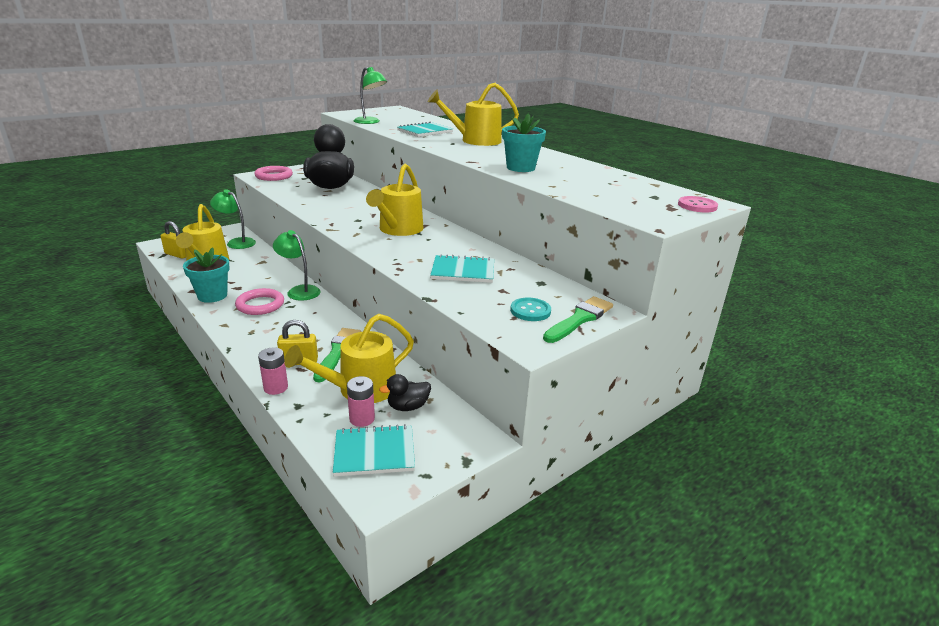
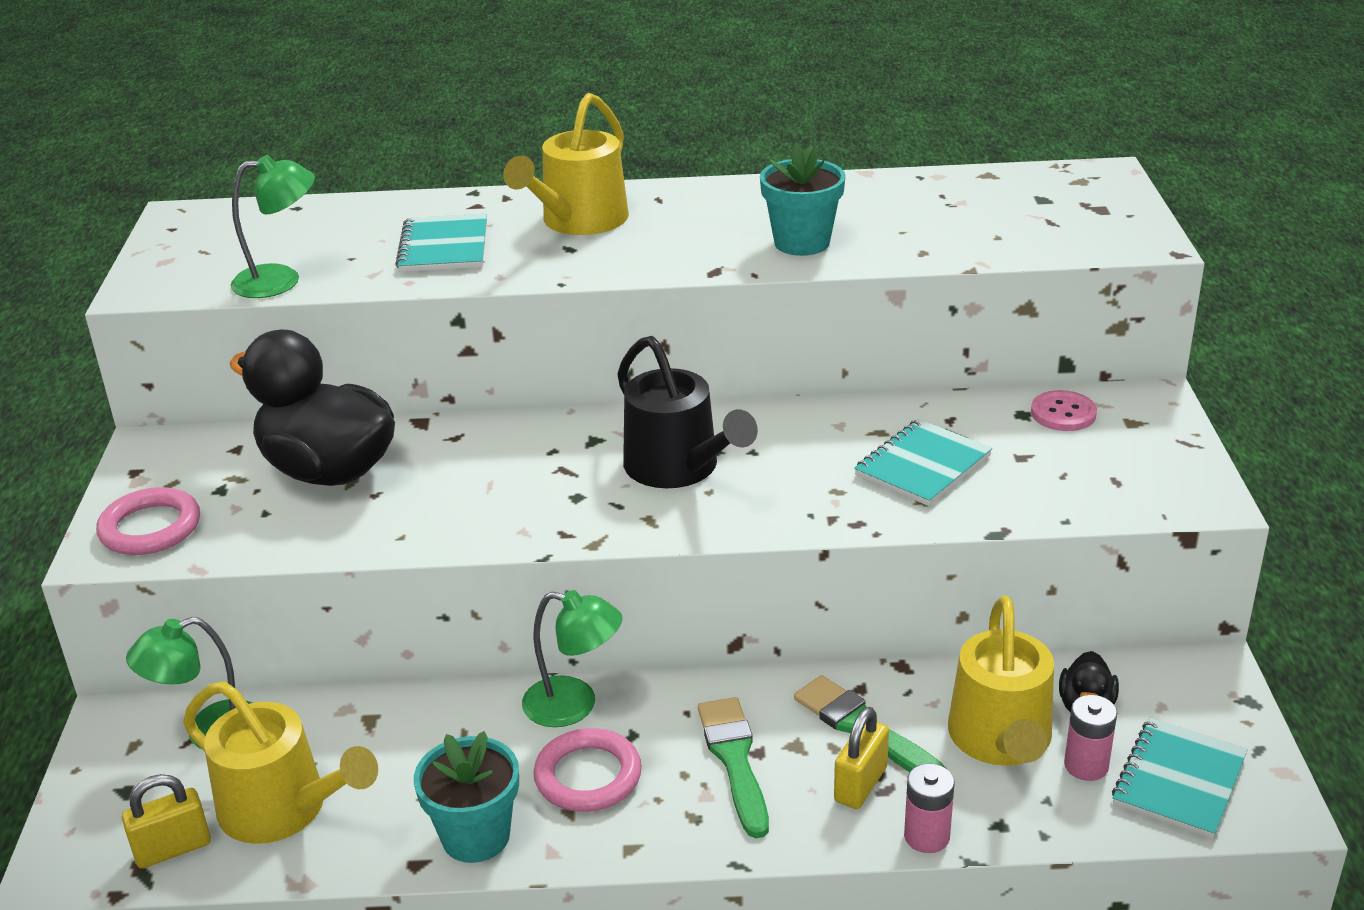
camera: 50 degrees left, 5 degrees up
green lamp [273,230,321,301] -> green lamp turned 150 degrees counterclockwise [522,590,622,727]
yellow watering can [366,164,423,236] -> black watering can [617,336,758,488]
turquoise button [510,298,551,321] -> none
green brush [543,296,613,343] -> green brush moved to [698,697,769,838]
pink button [678,196,718,212] -> pink button moved to [1031,390,1097,431]

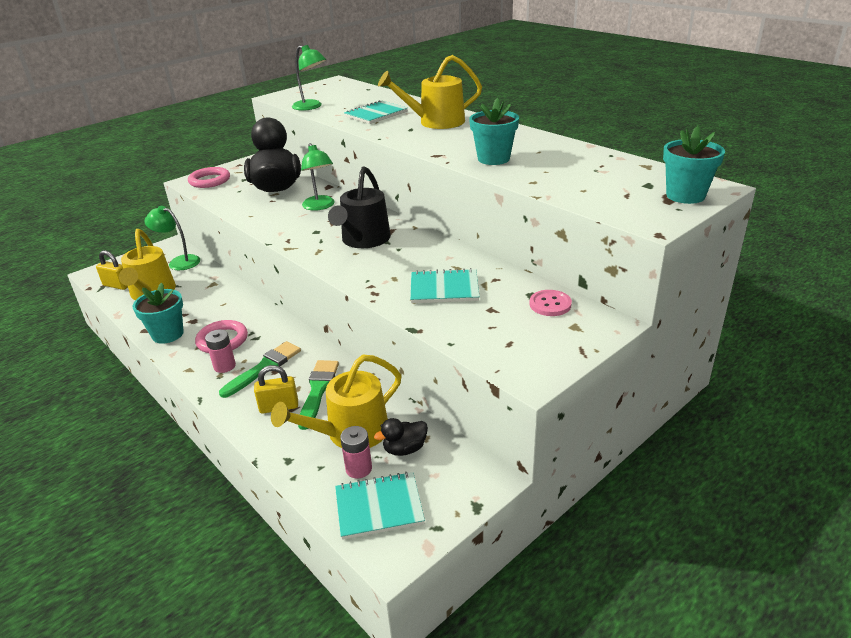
camera: 50 degrees right, 0 degrees up
green lamp [522,590,622,727] -> green lamp moved to [301,143,335,211]
pink battery [904,763,954,853] -> pink battery moved to [205,329,236,373]
none -> turquoise flower pot [663,126,725,204]

